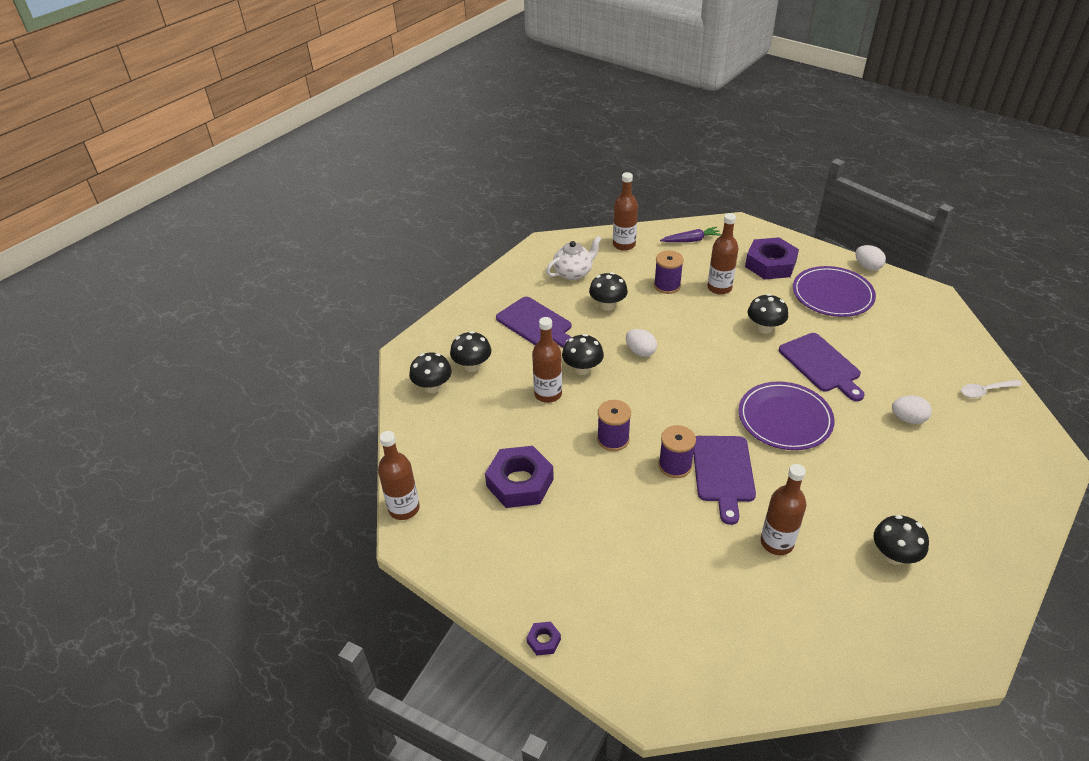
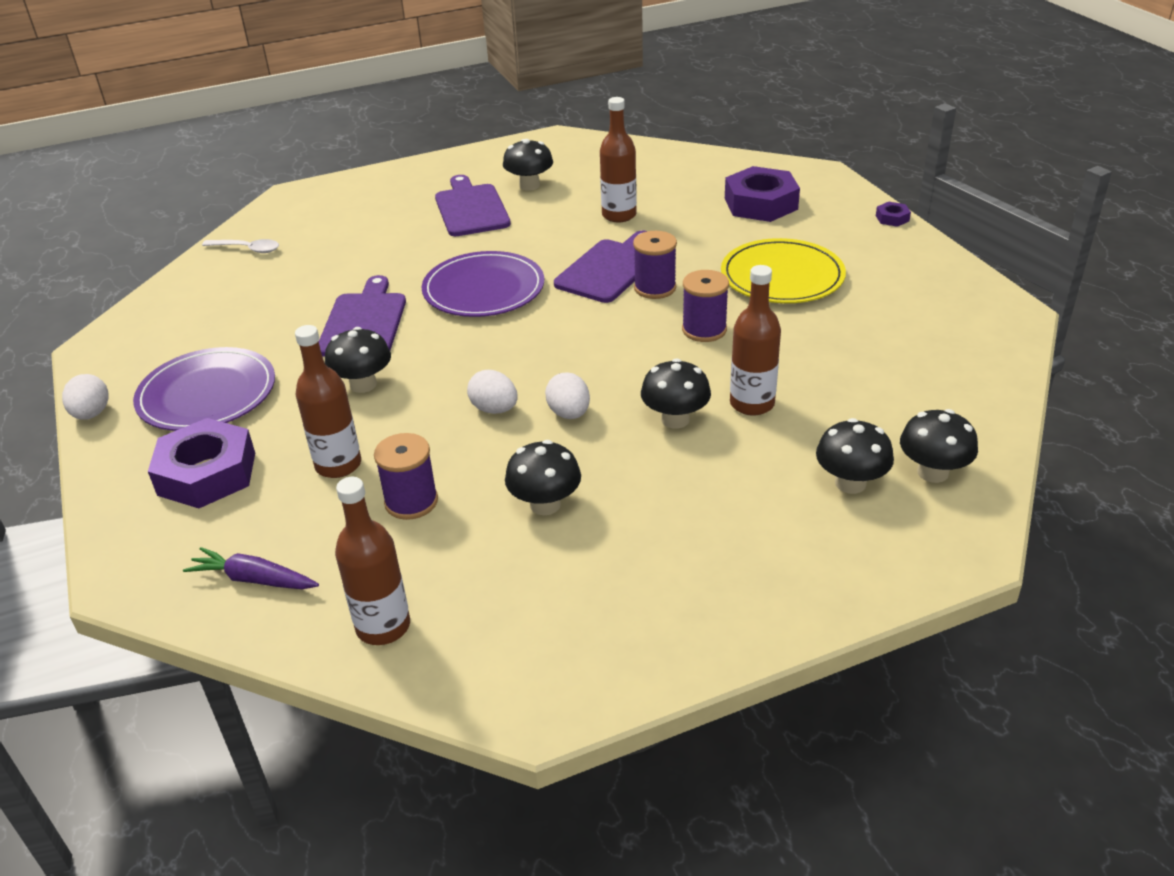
camera: 150 degrees left, 5 degrees down
brown bottle [378,431,420,520] -> none
purple nut [485,446,554,508] -> purple nut moved to [725,166,800,222]
purple cutting board [496,297,572,348] -> purple cutting board moved to [435,175,511,236]
white teapot [546,236,602,280] -> none
white egg [892,395,932,424] -> white egg moved to [467,370,518,414]
none -> yellow plate [721,238,846,303]

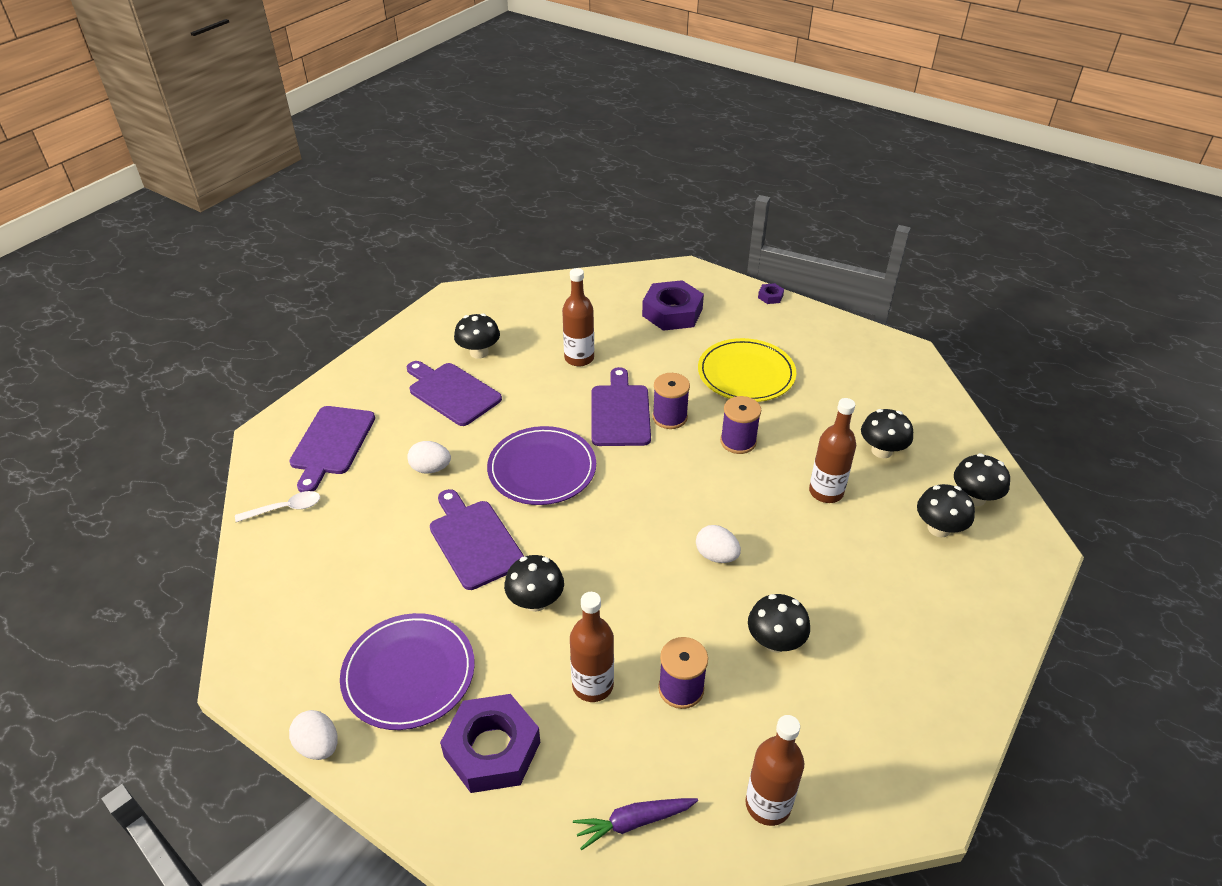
camera: 35 degrees left, 5 degrees up
white egg [467,370,518,414] -> white egg moved to [407,441,451,474]
black mushroom [641,358,711,429] -> black mushroom moved to [861,409,913,458]
none -> purple cutting board [290,406,375,492]

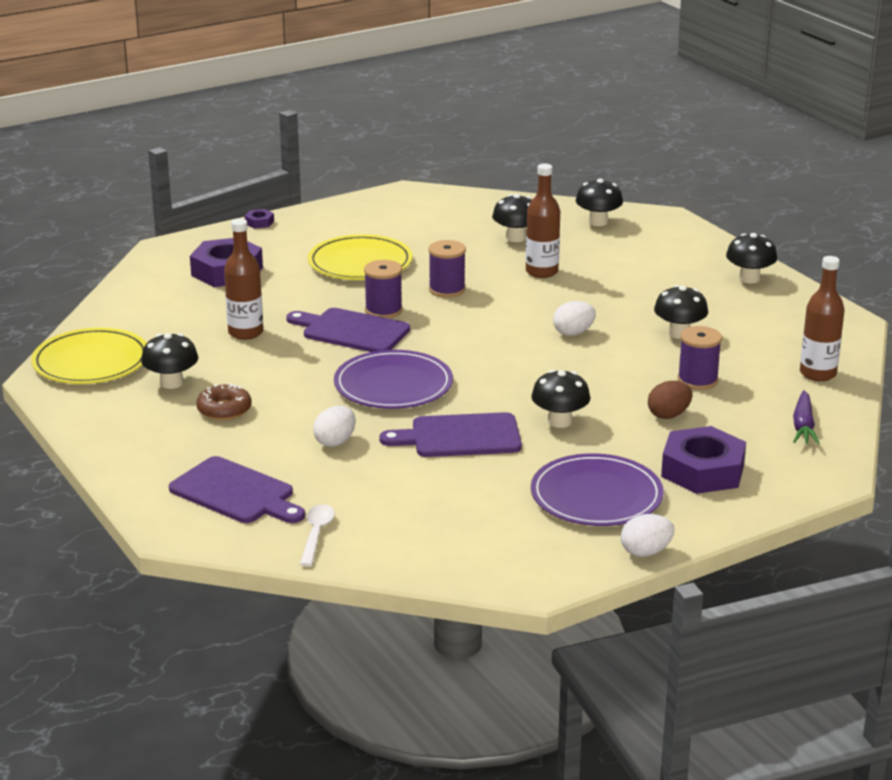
camera: 65 degrees left, 15 degrees down
purple cutting board [407,361,502,426] -> brown donut [196,383,252,420]
brown bottle [570,592,614,702] -> brown egg [648,381,693,419]
black mushroom [917,484,975,538] -> black mushroom moved to [726,233,777,283]
none -> yellow plate [31,328,147,384]

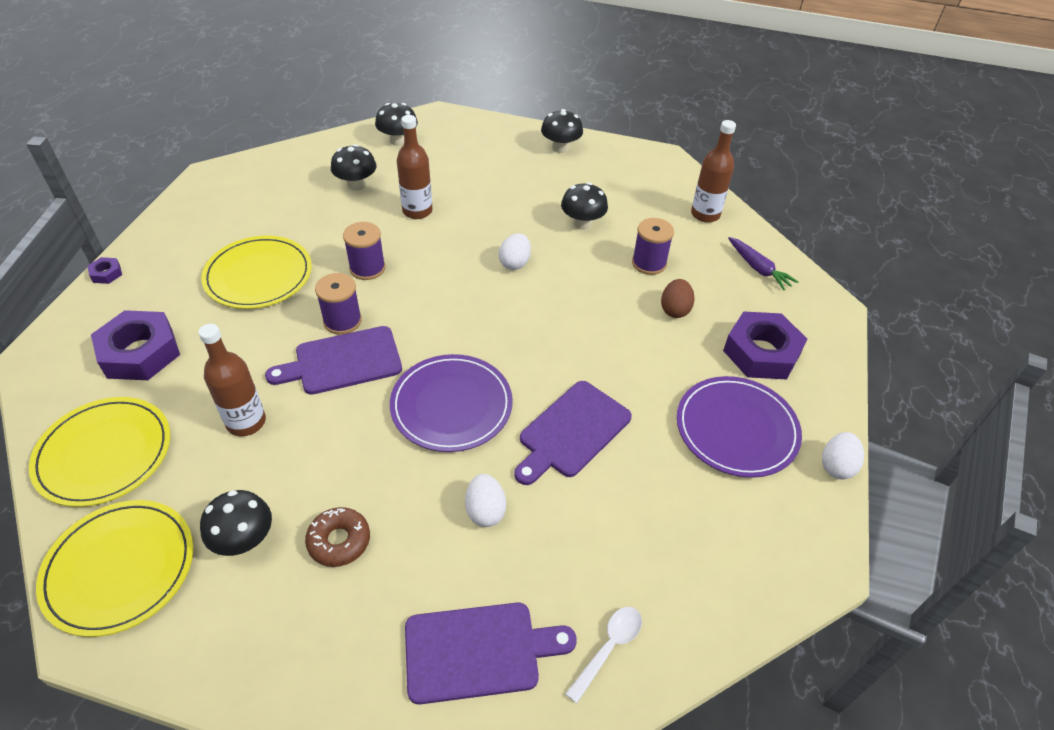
camera: 45 degrees left, 20 degrees up
white spoon [300,504,335,566] -> white spoon turned 75 degrees clockwise [565,607,642,703]
black mushroom [531,370,590,428] -> none
none -> yellow plate [29,397,170,507]

